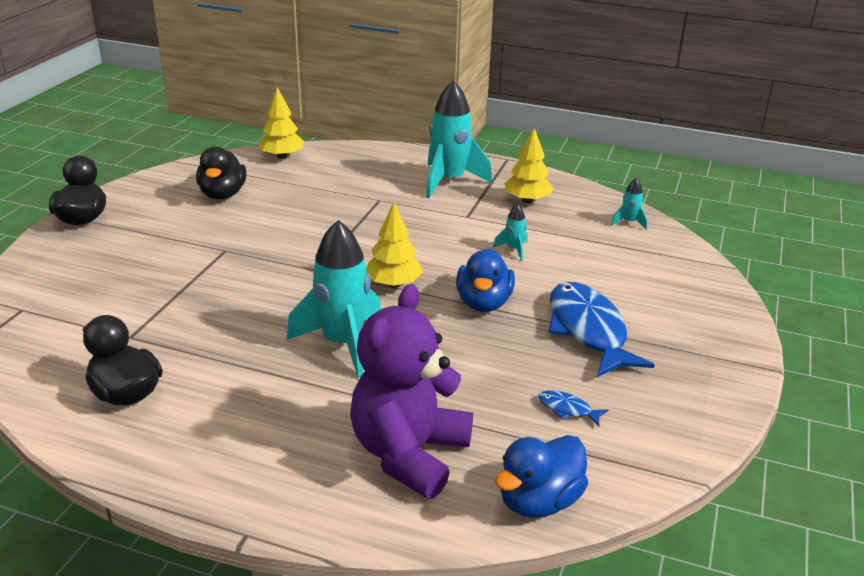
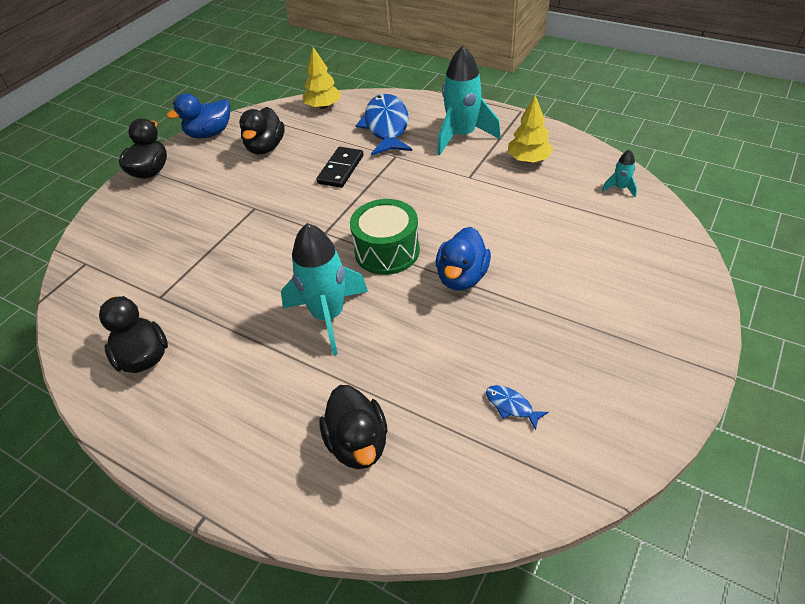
camera: 15 degrees right, 15 degrees up
purple teddy bear [350,284,473,499] -> black duck [319,385,387,469]
yellow tree [366,203,423,287] -> green drum [350,199,420,275]
turquoise rocket [493,204,527,261] -> none
blue duck [495,435,588,518] -> blue duck moved to [166,93,230,138]
blue fish [548,282,654,377] -> blue fish moved to [356,94,412,156]
none -> black domino [316,147,364,188]

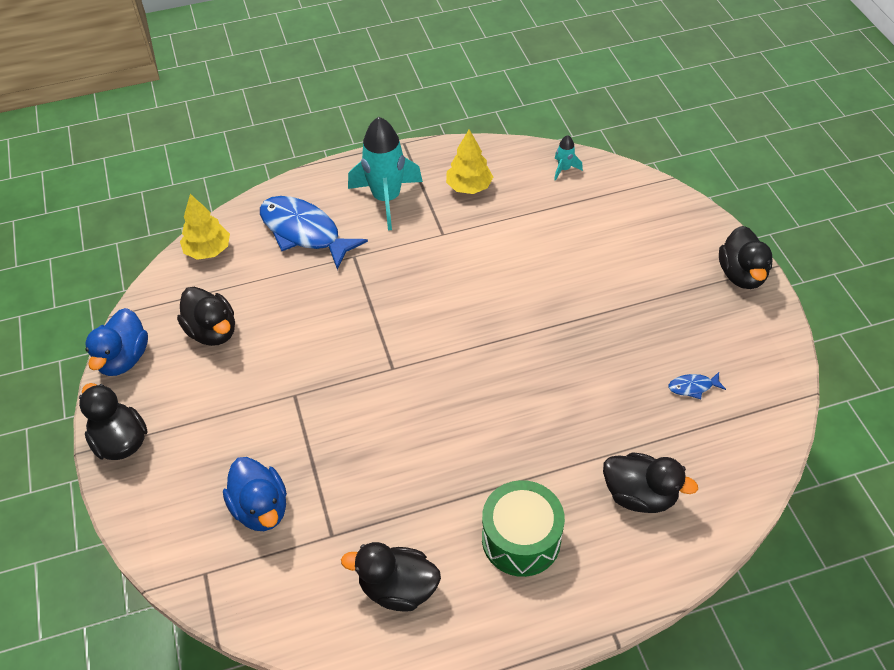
camera: 50 degrees left, 5 degrees up
turquoise rocket [281,223,368,355] -> none
black domino [316,147,364,188] -> none
green drum [350,199,420,275] -> green drum moved to [482,480,565,577]
blue duck [436,227,491,290] -> blue duck moved to [223,457,287,531]
none -> black duck [719,226,772,289]

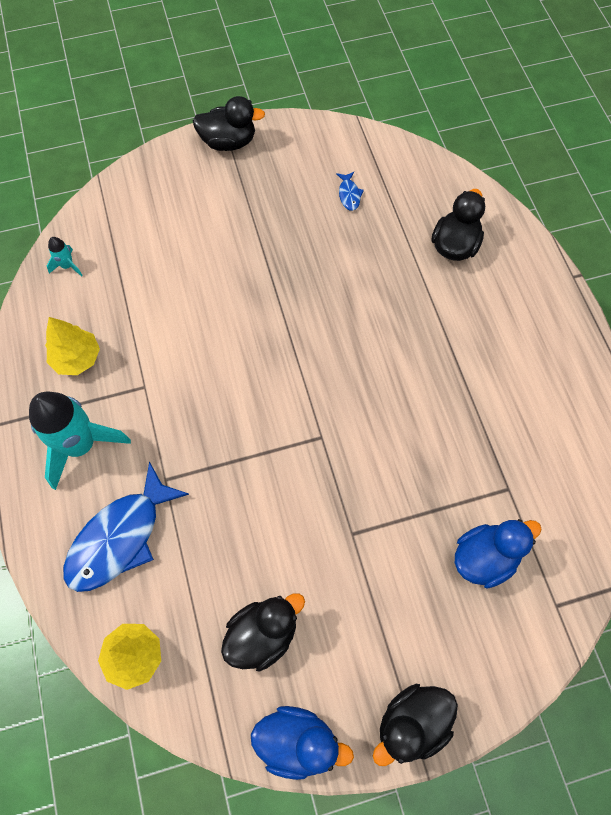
camera: 90 degrees left, 15 degrees up
black duck [341,542,441,612] -> none
green drum [482,480,565,577] -> none

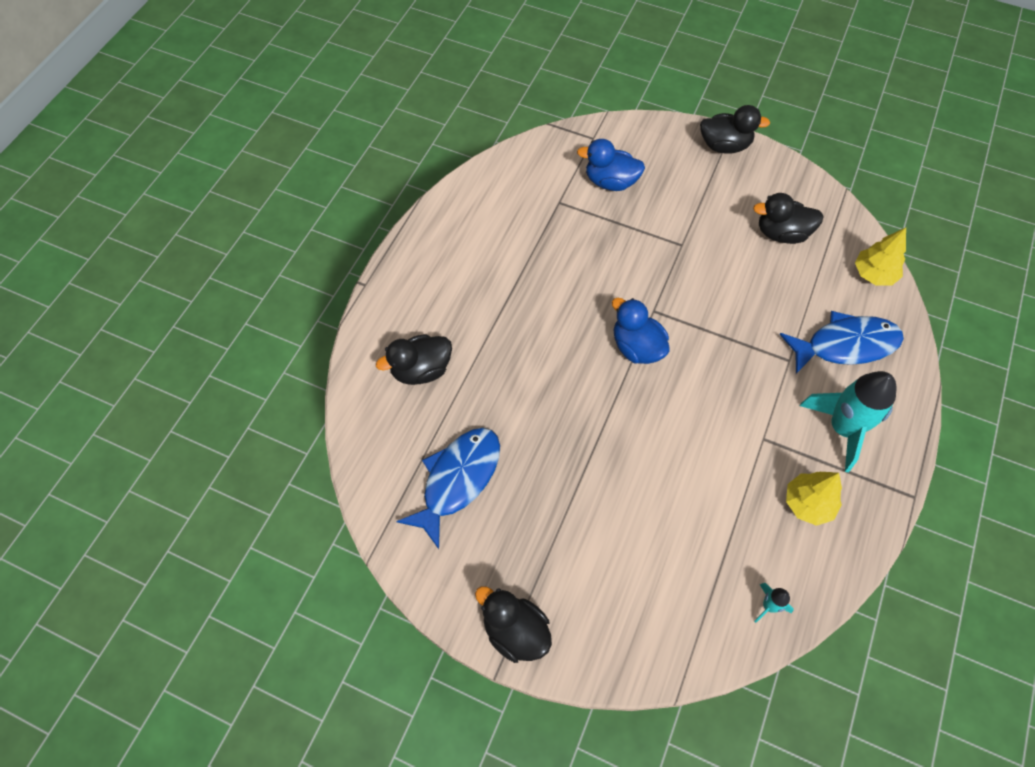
camera: 140 degrees left, 5 degrees down
blue duck [251,706,354,780] -> blue duck moved to [612,298,670,364]
blue fish [336,172,364,211] -> blue fish [396,428,500,549], size x2.42

